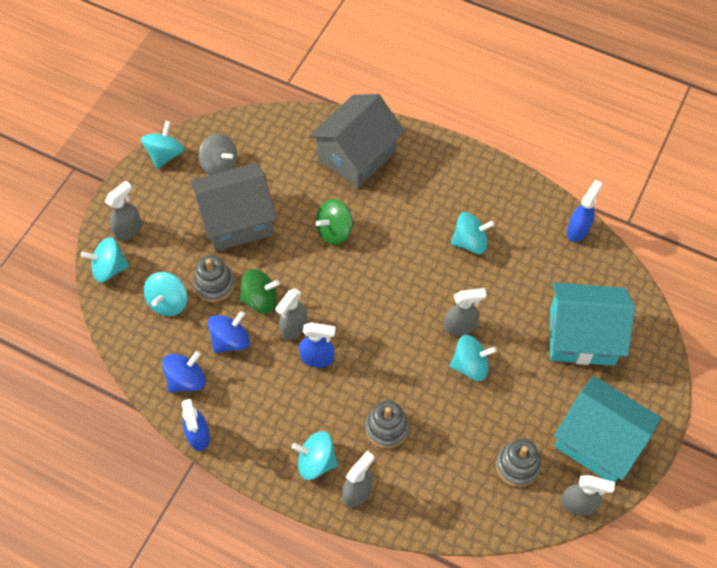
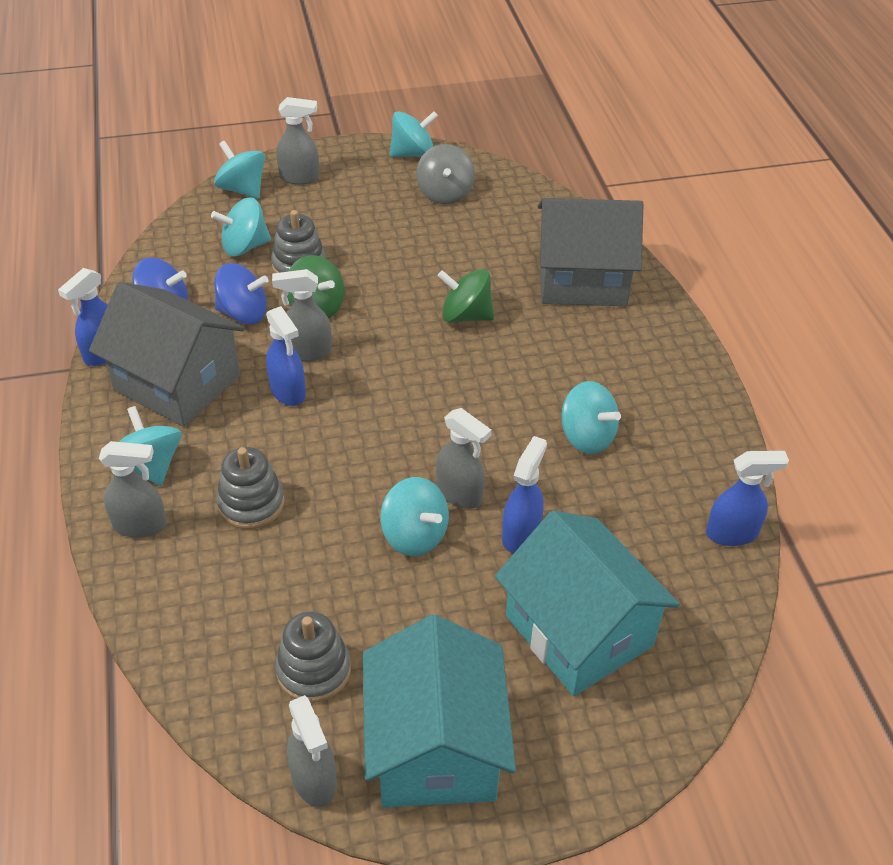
camera: 50 degrees right, 15 degrees down
grey house [190,163,277,252] -> grey house moved to [89,282,245,427]
none -> blue spray bottle [502,436,547,553]

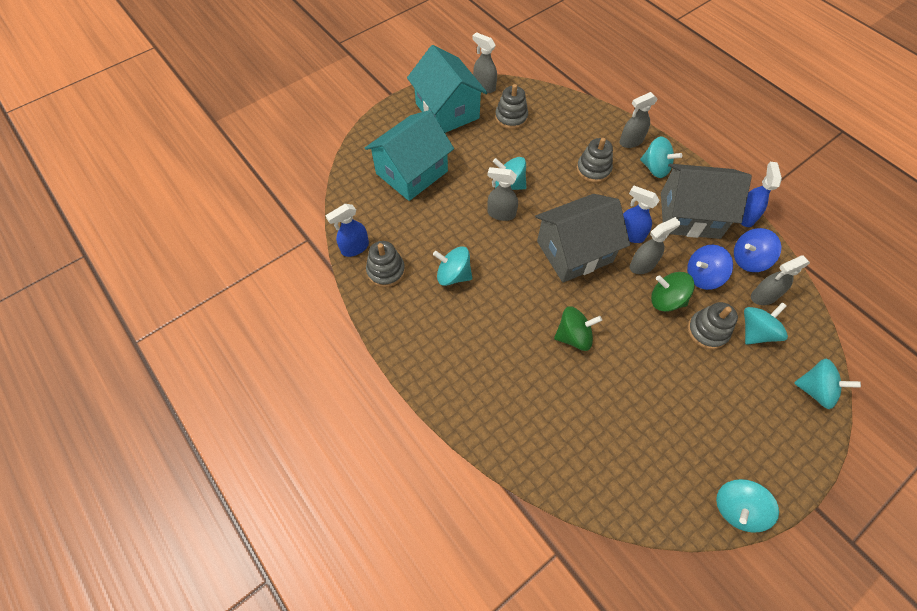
camera: 155 degrees right, 15 degrees up
grey spray bottle [276,97,319,185] -> grey spray bottle moved to [751,255,810,305]
grey spinning top [416,144,475,204] -> none
turquoise house [495,510,680,696] -> turquoise house turned 75 degrees counterclockwise [365,110,454,201]
blue spray bottle [502,436,547,553] -> none
grey house [538,198,643,306] -> grey house moved to [535,194,630,283]
none -> grey stacking toy [366,241,405,287]

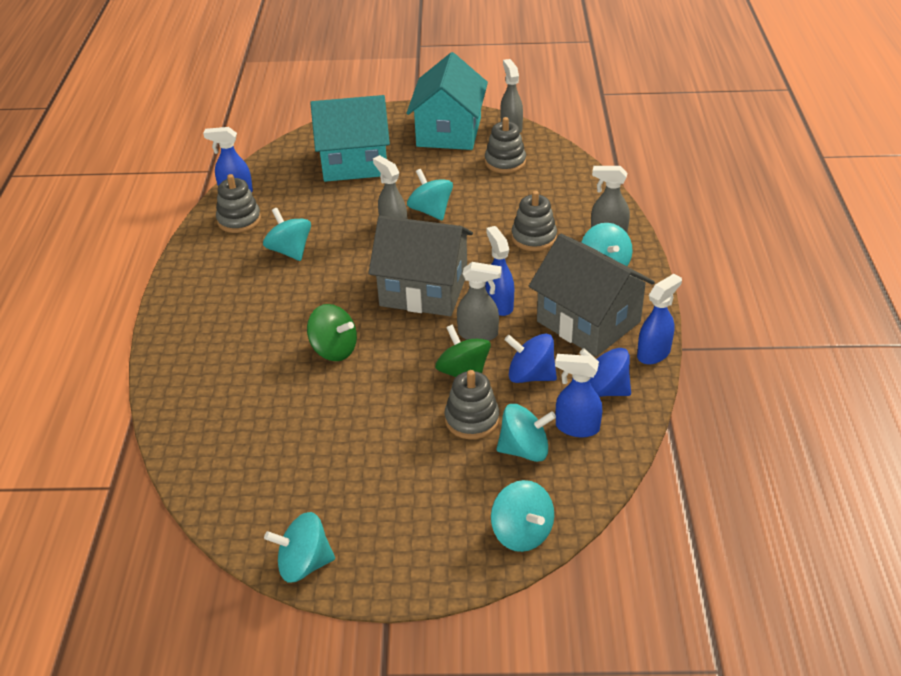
camera: 40 degrees right, 20 degrees down
grey spray bottle [751,255,810,305] -> blue spray bottle [555,354,602,437]

